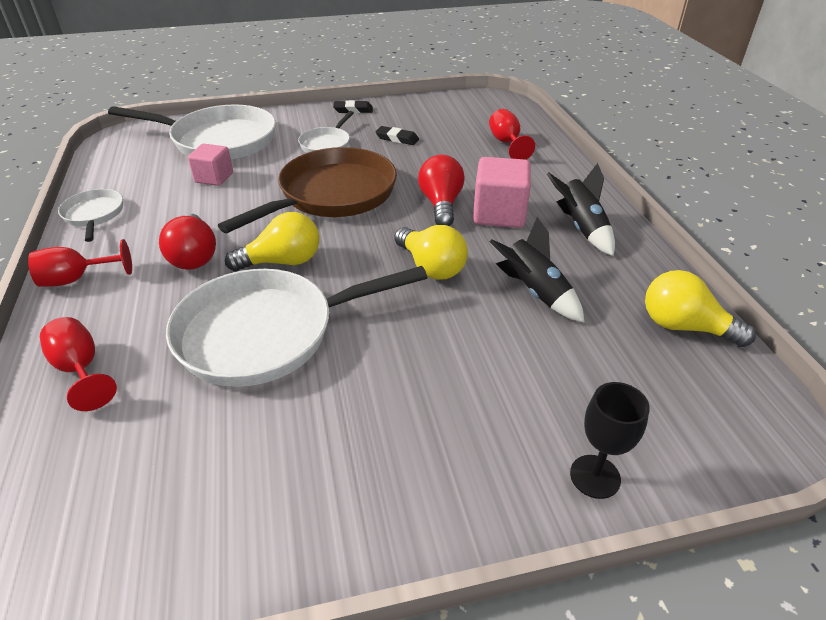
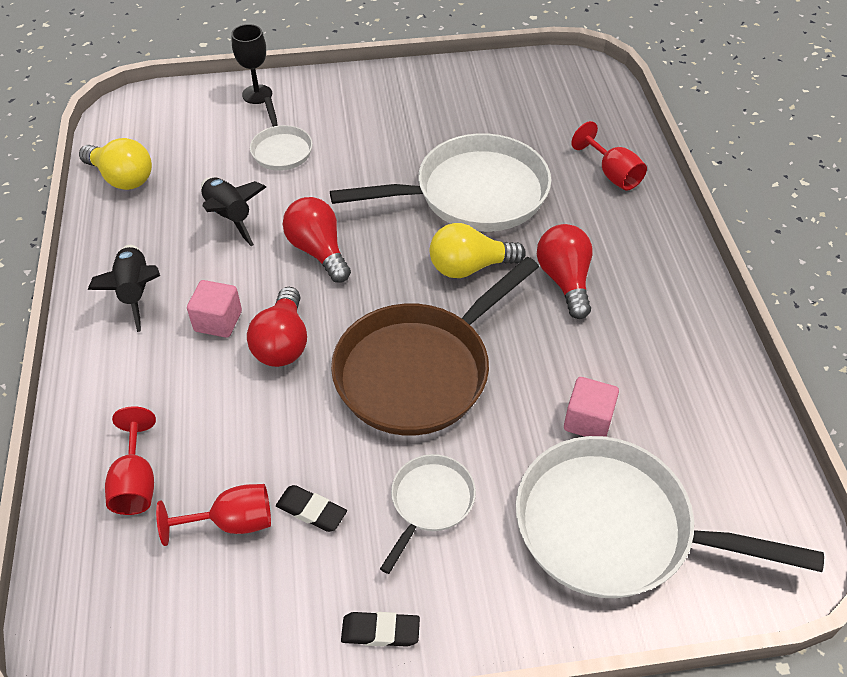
camera: 175 degrees left, 10 degrees up
red goblet [28,239,132,287] -> red goblet moved to [156,484,271,546]
white pan [58,189,123,242] -> white pan moved to [250,97,313,171]
yellow light bulb [394,225,468,280] -> red light bulb [283,197,351,283]
pink cube [473,157,531,228] -> pink cube [187,280,242,338], size x0.64

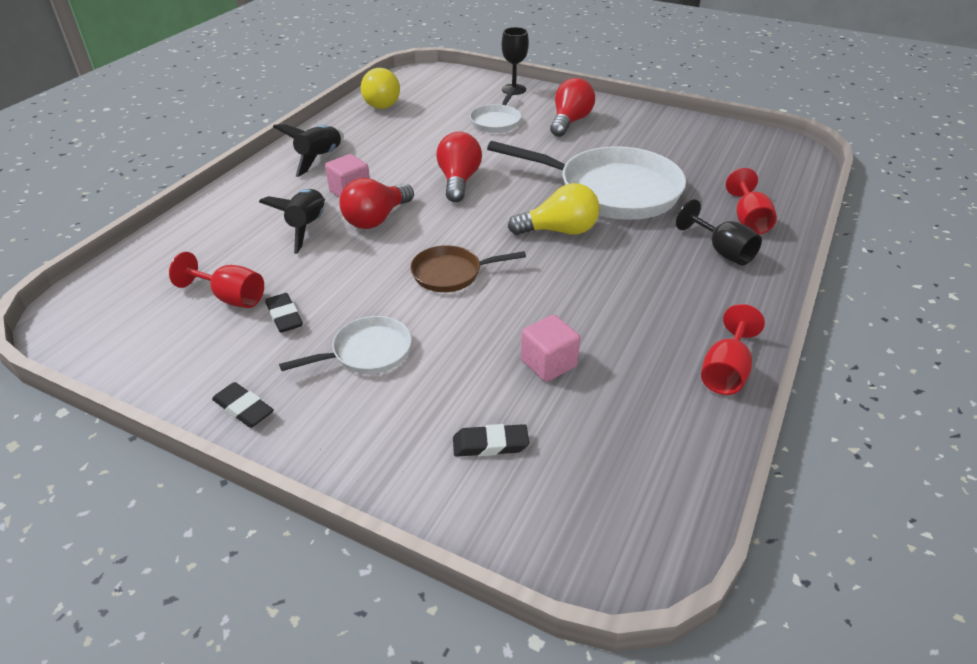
camera: 35 degrees right, 10 degrees down
red goblet [105,406,156,515] -> red goblet moved to [701,304,765,395]
black rocket [201,177,266,246] -> black rocket moved to [259,189,325,254]
brown pan [331,257,539,436] -> brown pan [410,245,526,292], size x0.49
yellow light bulb [430,223,526,278] -> yellow light bulb turned 150 degrees clockwise [508,183,600,235]
white pan [516,436,824,598] -> black eraser [453,424,529,457]
red light bulb [537,224,593,319] -> red light bulb moved to [550,78,595,137]
none -> black goblet [676,199,762,265]

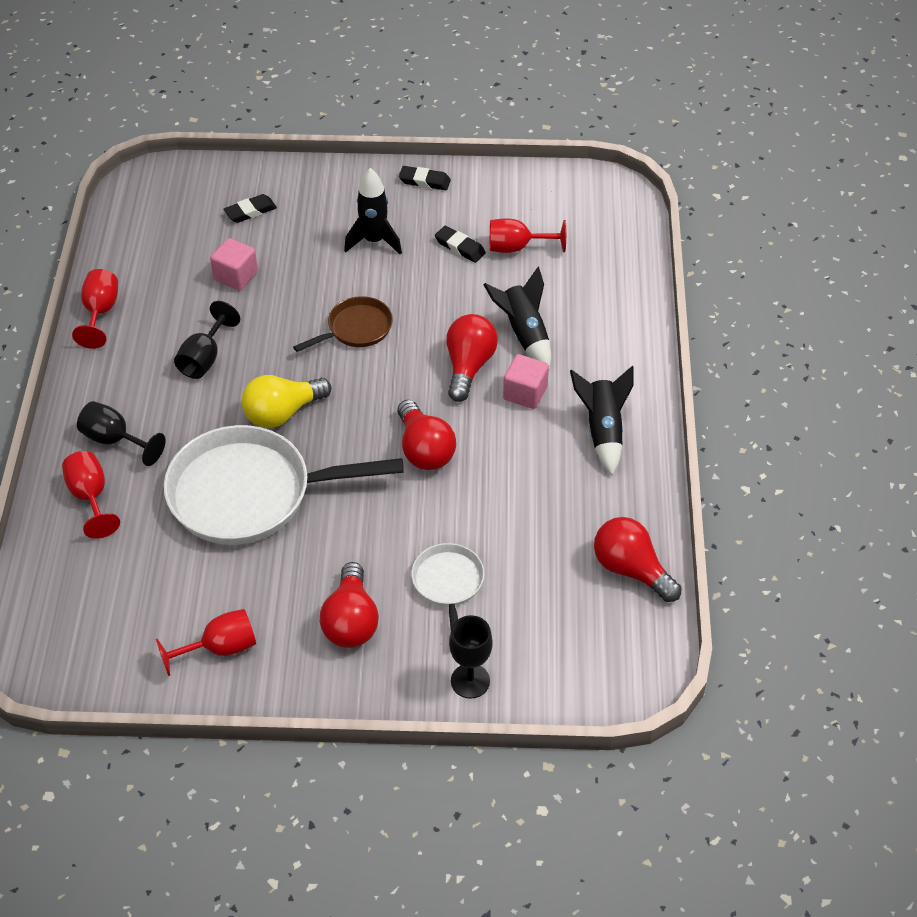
camera: 155 degrees right, 10 degrees up
white pan [279,316,412,374] -> black rocket [344,168,402,255]
yellow light bulb [361,68,400,109] -> red light bulb [594,517,682,602]
none -> red goblet [156,609,256,676]
none -> black goblet [174,301,240,379]

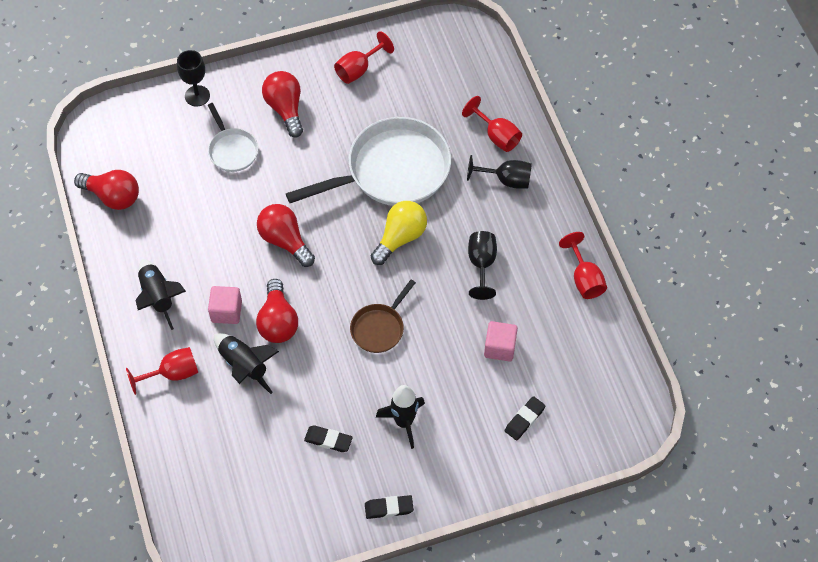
camera: 160 degrees right, 10 degrees up
red goblet [490,218,566,253] -> red goblet moved to [126,347,198,395]

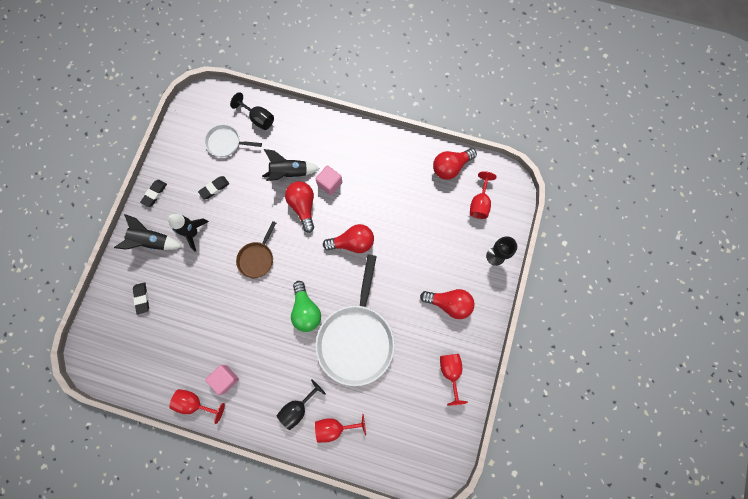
camera: 125 degrees right, 15 degrees up
red goblet [126,347,198,395] -> red goblet moved to [470,171,497,219]
black rocket [136,259,186,330] -> black rocket moved to [114,214,183,250]
white pan [208,103,258,172] -> white pan moved to [204,124,262,157]
red light bulb [256,279,298,343] -> red light bulb turned 45 degrees clockwise [285,181,314,233]
brown pan [350,280,416,353] -> brown pan turned 135 degrees counterclockwise [236,221,276,278]
yellow light bulb [371,201,427,265] -> green light bulb [291,281,321,332]
black goblet [468,231,497,300] -> black goblet moved to [230,92,274,130]
pink cube [484,321,518,362] -> pink cube moved to [205,365,239,395]

